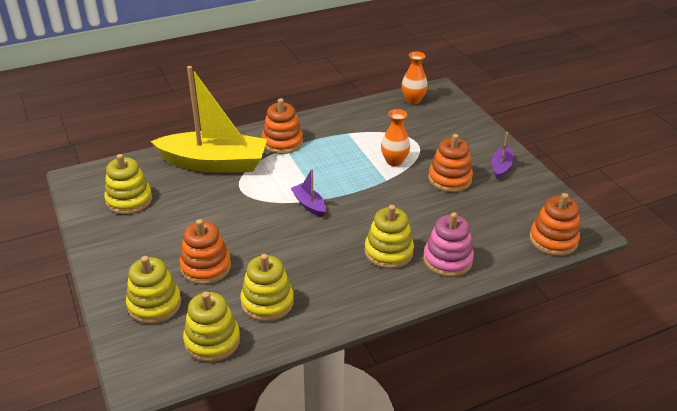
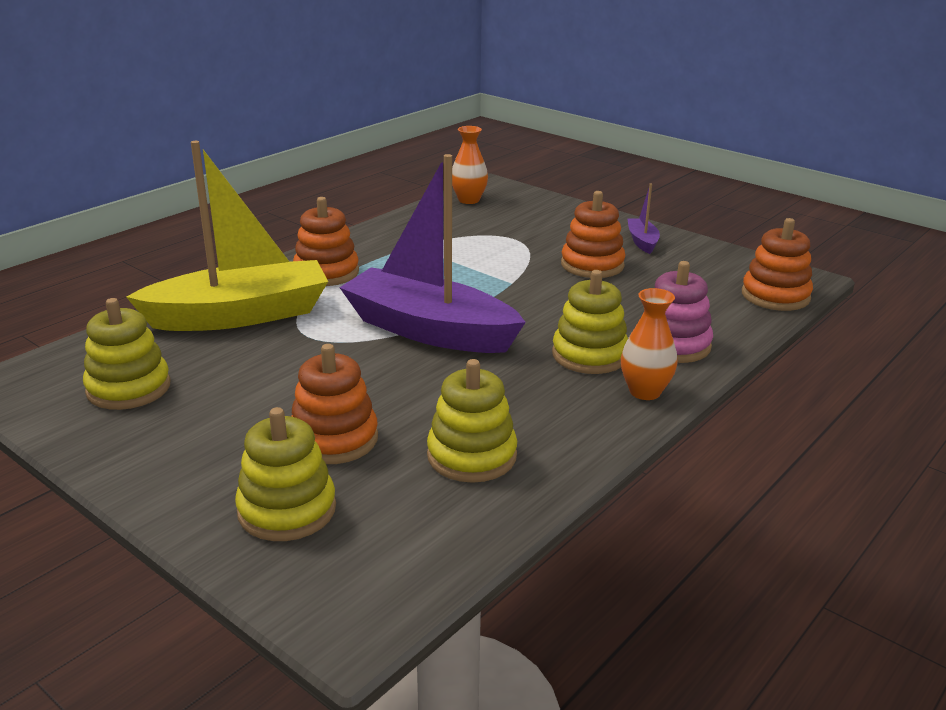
camera: 25 degrees left, 10 degrees down
yellow stacking toy [183,292,240,362] -> none
purple boat [291,169,326,217] -> purple boat [339,154,526,353], size x2.40
orange vase [381,109,410,166] -> orange vase moved to [621,288,678,400]

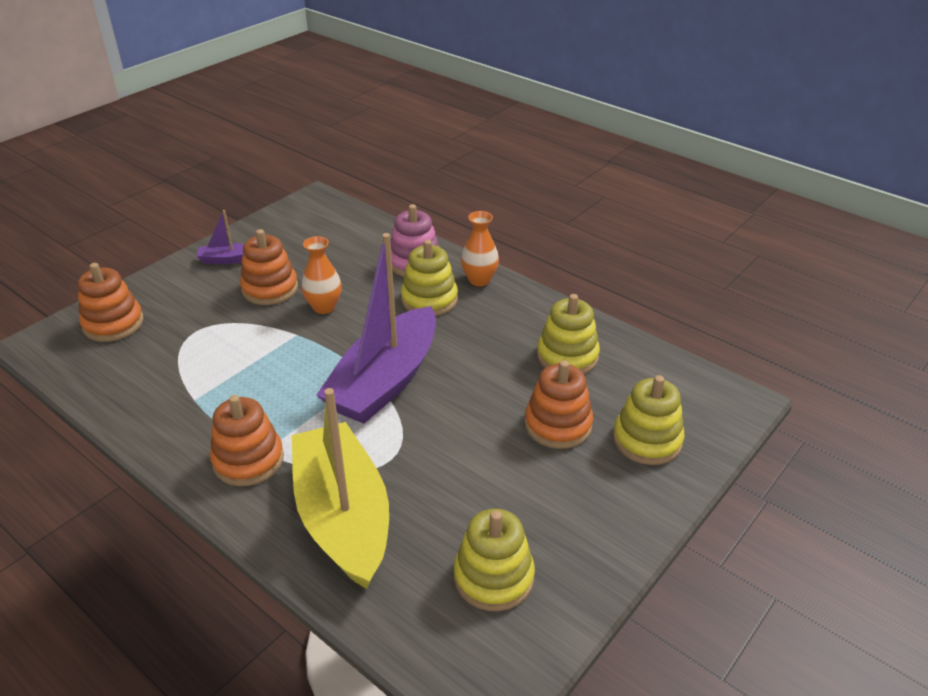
camera: 90 degrees left, 10 degrees up
orange vase [452,126,488,204] -> orange vase moved to [301,236,342,314]
orange stacking toy [742,218,813,311] -> orange stacking toy moved to [77,263,143,342]

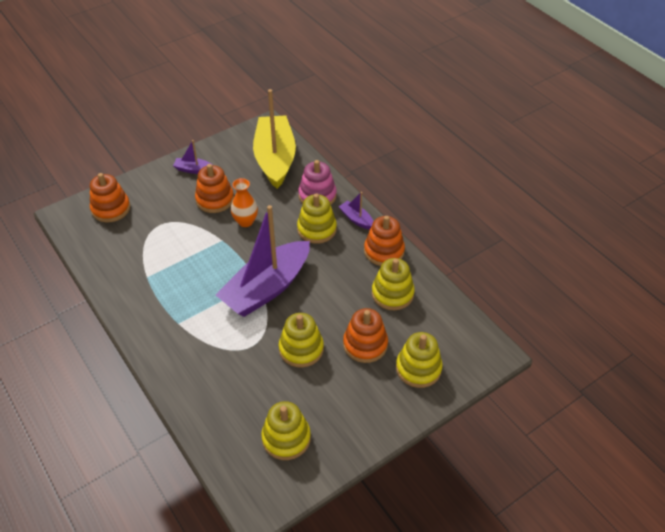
camera: 15 degrees right, 10 degrees up
orange stacking toy [210,395,284,486] -> orange stacking toy moved to [364,216,405,266]
yellow boat [291,388,389,589] -> yellow boat moved to [253,89,296,189]
orange vase [461,211,499,286] -> purple boat [339,192,374,230]
none -> yellow stacking toy [279,313,324,368]

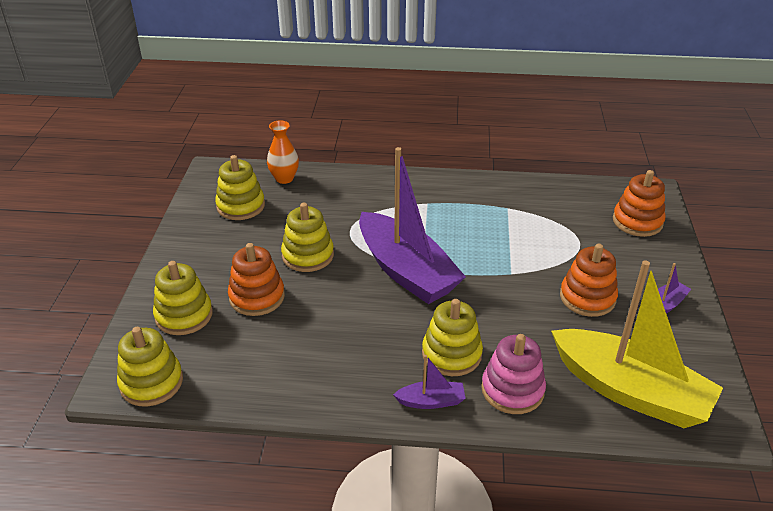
camera: 130 degrees right, 10 degrees down
purple boat [216,205,310,317] -> purple boat turned 150 degrees clockwise [359,147,466,304]
orange vase [231,178,258,227] -> orange vase moved to [267,120,299,184]
orange stacking toy [364,216,405,266] -> none
yellow stacking toy [372,258,415,310] -> yellow stacking toy moved to [117,327,183,406]

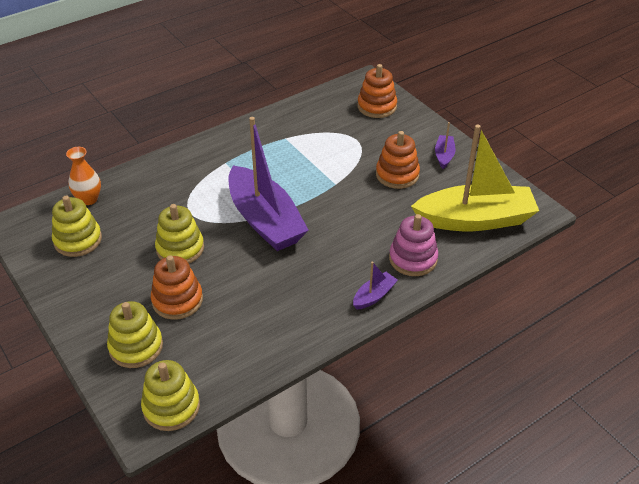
camera: 40 degrees left, 5 degrees up
purple boat [359,147,466,304] -> purple boat turned 45 degrees clockwise [228,117,309,251]
yellow stacking toy [422,299,483,376] -> none

